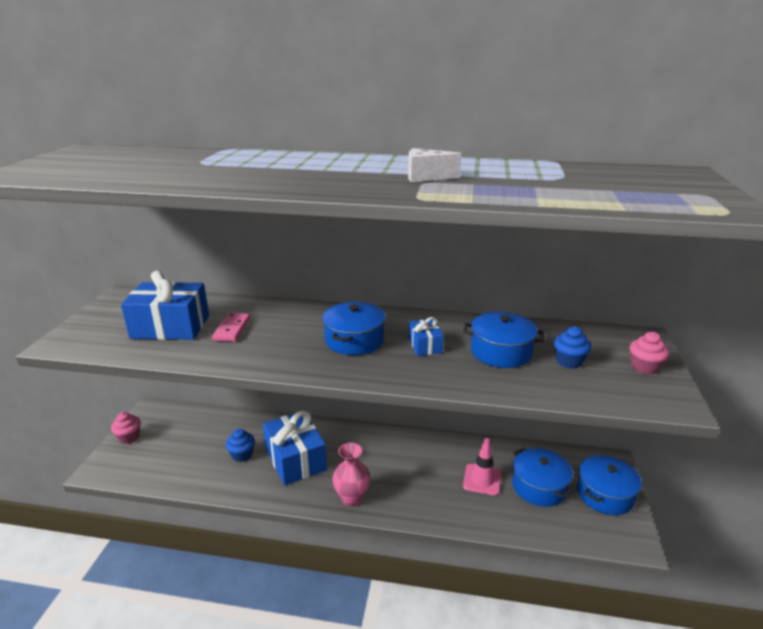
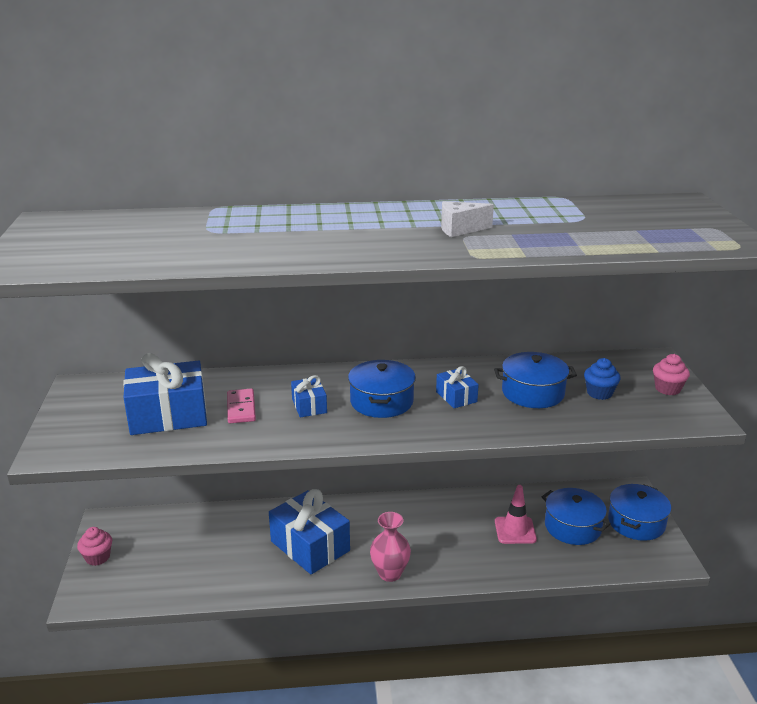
camera: 15 degrees left, 0 degrees up
blue cupcake [225,429,255,462] -> none
none -> blue gift [291,375,327,417]

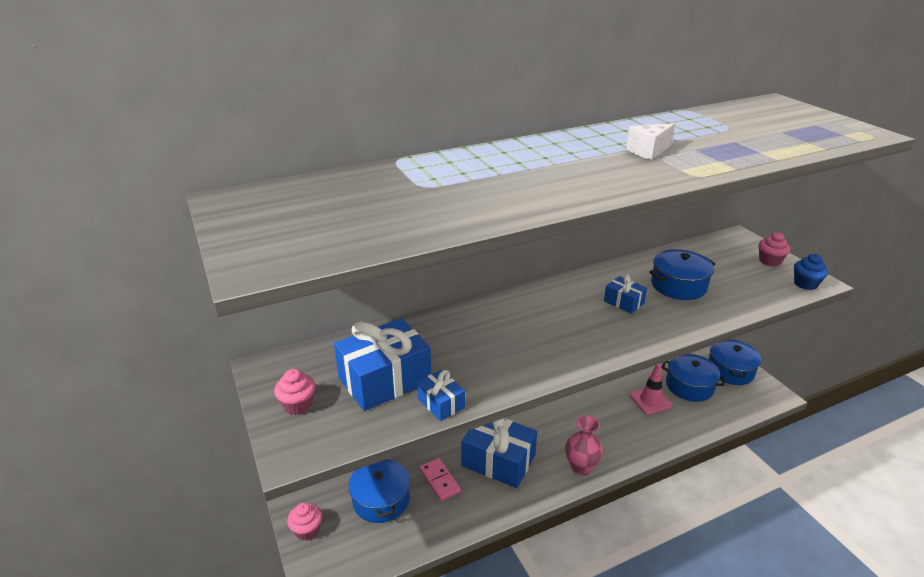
camera: 20 degrees left, 5 degrees up
pink domino [227,388,256,423] -> pink domino moved to [419,458,461,501]
blue gift [291,375,327,417] -> blue gift moved to [417,370,465,421]
blue pot [348,360,416,418] -> blue pot moved to [349,459,410,523]
blue cupcake [584,358,620,400] -> blue cupcake moved to [794,254,828,290]
none -> pink cupcake [274,369,316,415]

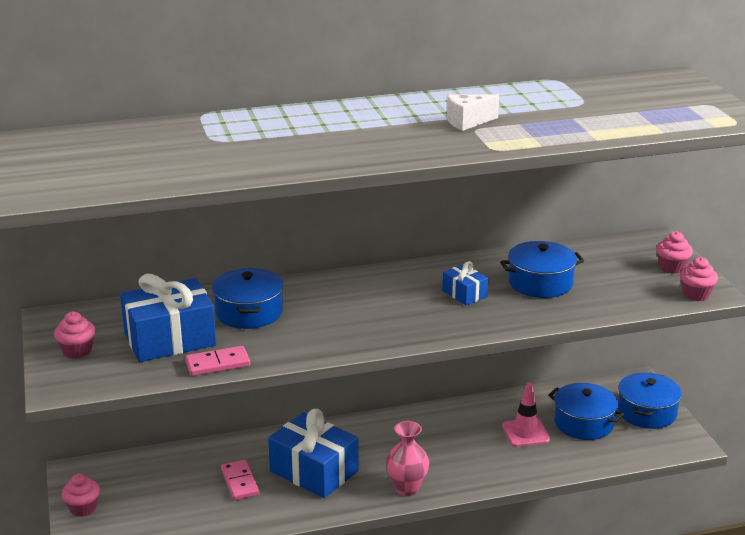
camera: 10 degrees right, 5 degrees down
blue pot [349,459,410,523] -> blue pot moved to [212,268,284,329]
blue gift [417,370,465,421] -> pink domino [185,346,250,376]
blue cupcake [794,254,828,290] -> pink cupcake [680,257,718,301]

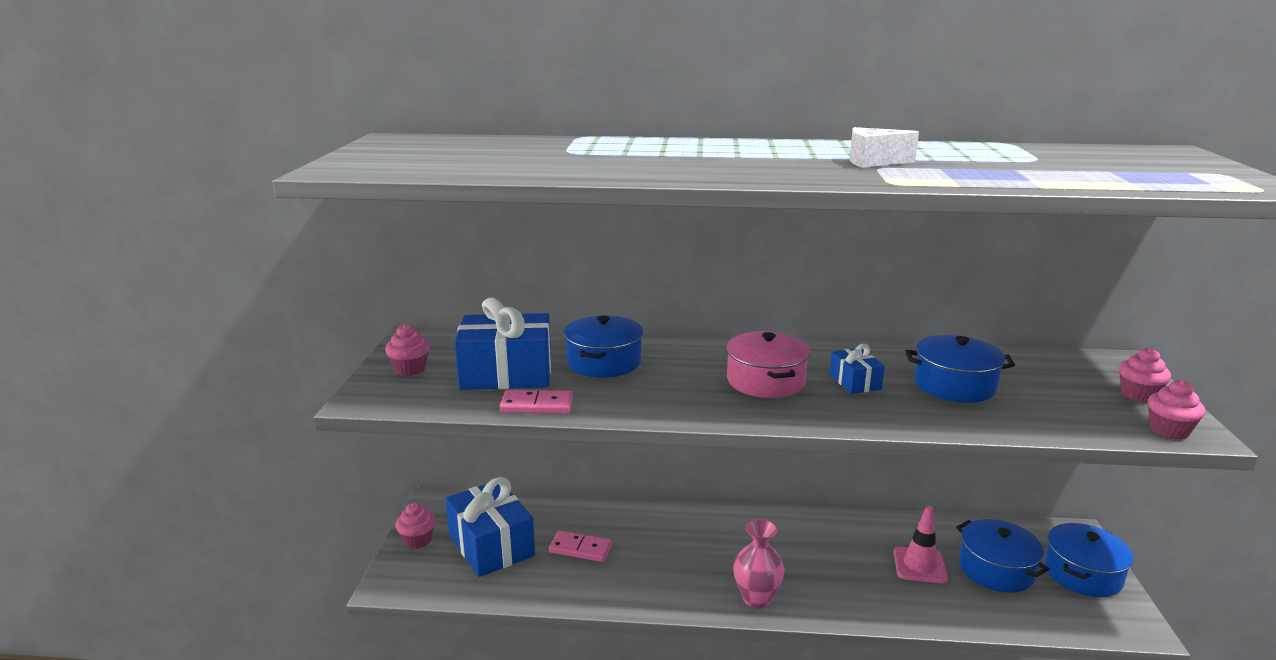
camera: 20 degrees right, 5 degrees down
pink domino [221,459,259,500] -> pink domino turned 75 degrees counterclockwise [549,531,612,562]
blue gift [268,409,358,498] -> blue gift moved to [445,477,535,577]
none -> pink pot [726,331,810,398]

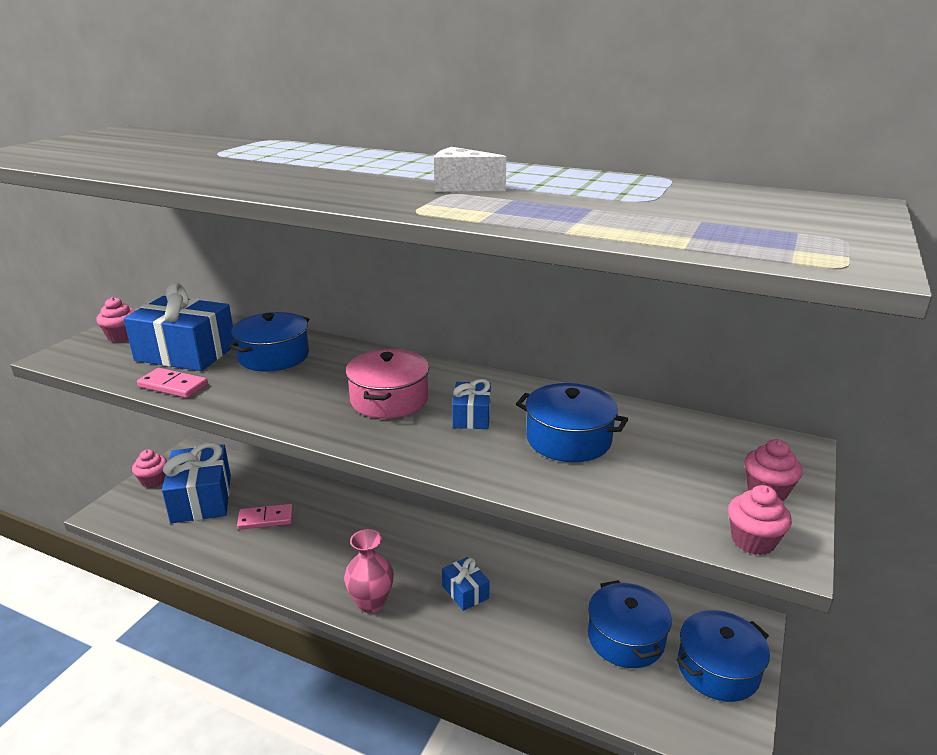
camera: 20 degrees right, 5 degrees up
pink domino [549,531,612,562] -> pink domino turned 45 degrees counterclockwise [237,504,293,530]
pink traffic cone [893,506,948,583] -> none
none -> blue gift [442,557,490,611]

